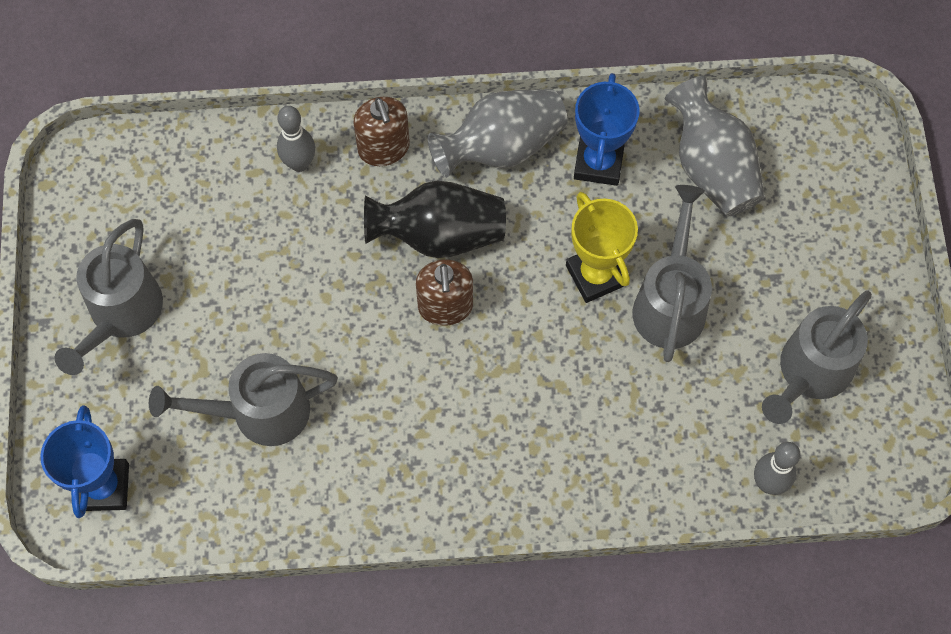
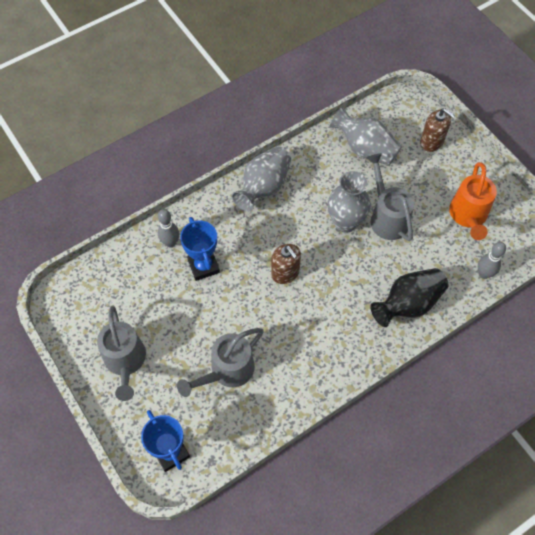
camera: 30 degrees left, 5 degrees down
brown soap dispenser [353,97,410,166] -> brown soap dispenser moved to [420,108,455,152]
black vase [364,181,506,258] -> black vase moved to [370,268,448,327]
yellow trophy [566,192,638,303] -> grey vase [328,171,371,233]
blue trophy [574,73,639,186] -> blue trophy moved to [180,217,220,281]
grey watering can [762,291,872,424] -> orange watering can [449,162,497,240]

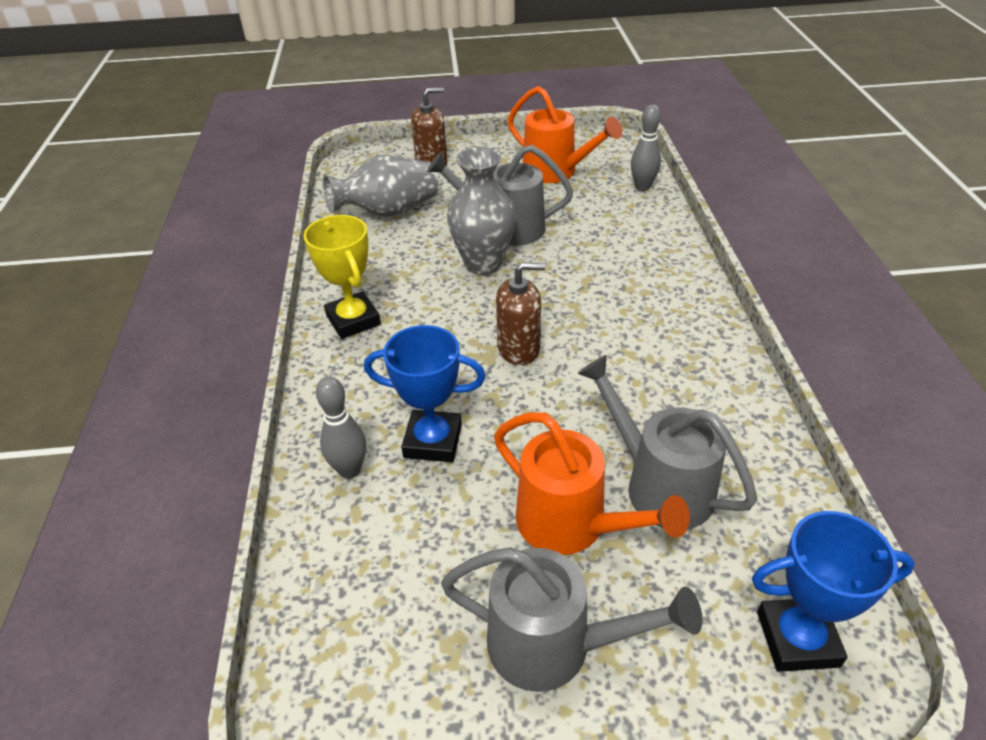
camera: 60 degrees left, 20 degrees down
grey watering can [177,328,264,397] -> grey watering can turned 150 degrees clockwise [578,355,757,529]
grey vase [231,146,291,212] -> yellow trophy [304,215,381,339]
black vase [370,268,448,327] -> none
none -> orange watering can [494,412,690,555]

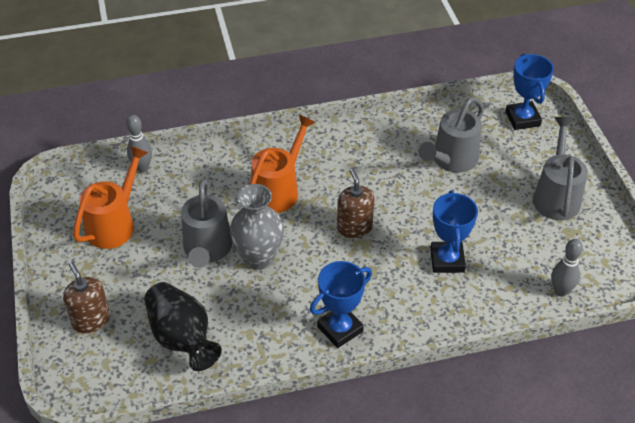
camera: 100 degrees left, 5 degrees up
yellow trophy [304,215,381,339] -> blue trophy [310,261,372,348]
grey bowling pin [316,376,366,479] -> grey bowling pin moved to [551,239,583,297]
grey vase [323,155,439,217] -> black vase [144,282,222,371]
orange watering can [494,412,690,555] -> orange watering can moved to [250,115,315,213]

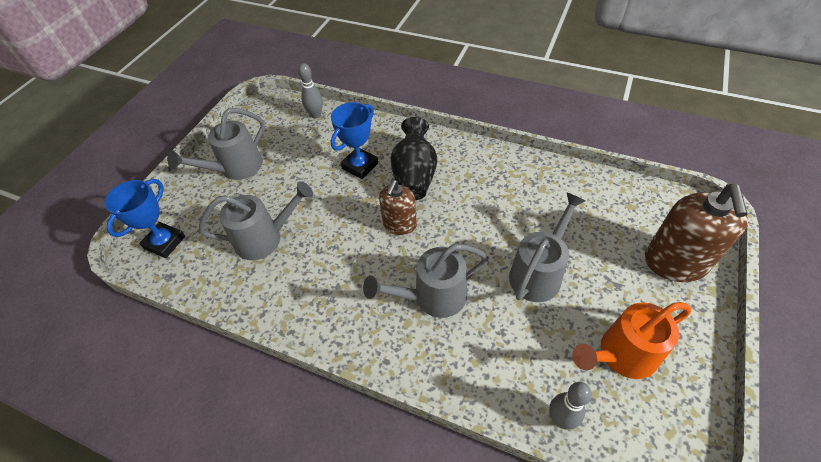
camera: 140 degrees left, 5 degrees up
brown soap dispenser [63,262,110,333] -> brown soap dispenser [645,184,748,282], size x1.63
black vase [144,282,222,371] -> black vase moved to [391,117,437,200]
grey vase [230,184,284,270] -> none
orange watering can [250,115,315,213] -> grey watering can [363,244,488,318]
blue trophy [310,261,372,348] -> none

